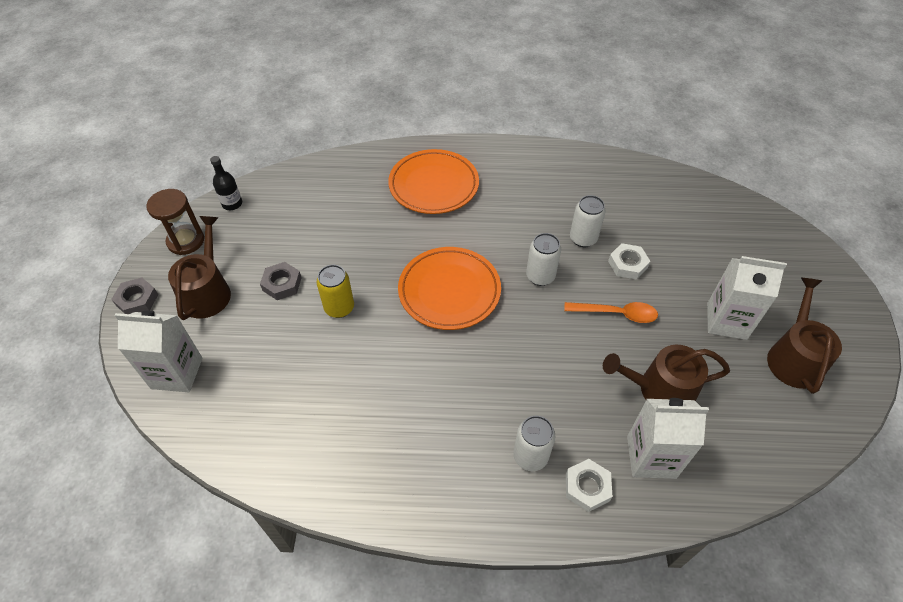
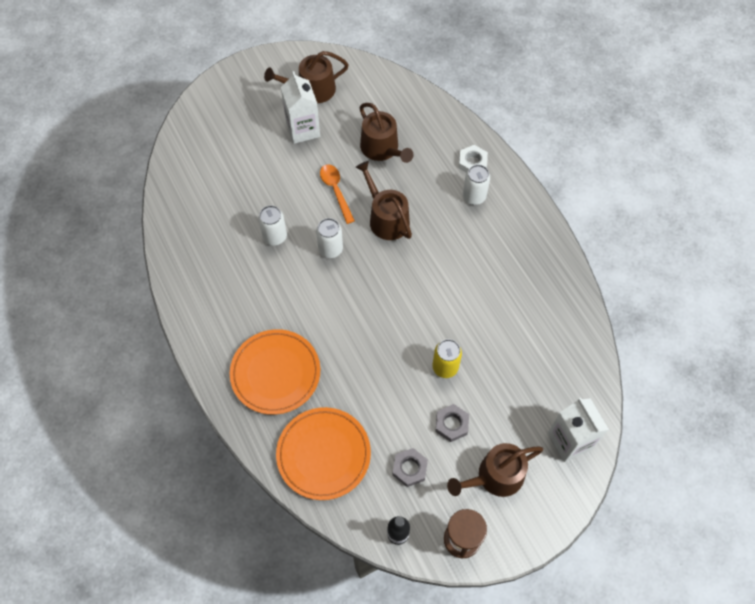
camera: 120 degrees left, 10 degrees up
grey nut [111,278,158,314] -> grey nut moved to [392,448,428,487]
orange plate [398,247,501,330] -> orange plate moved to [276,407,371,500]
white nut [608,243,650,280] -> none
white carton [627,398,709,479] -> none
none -> brown watering can [355,161,412,240]

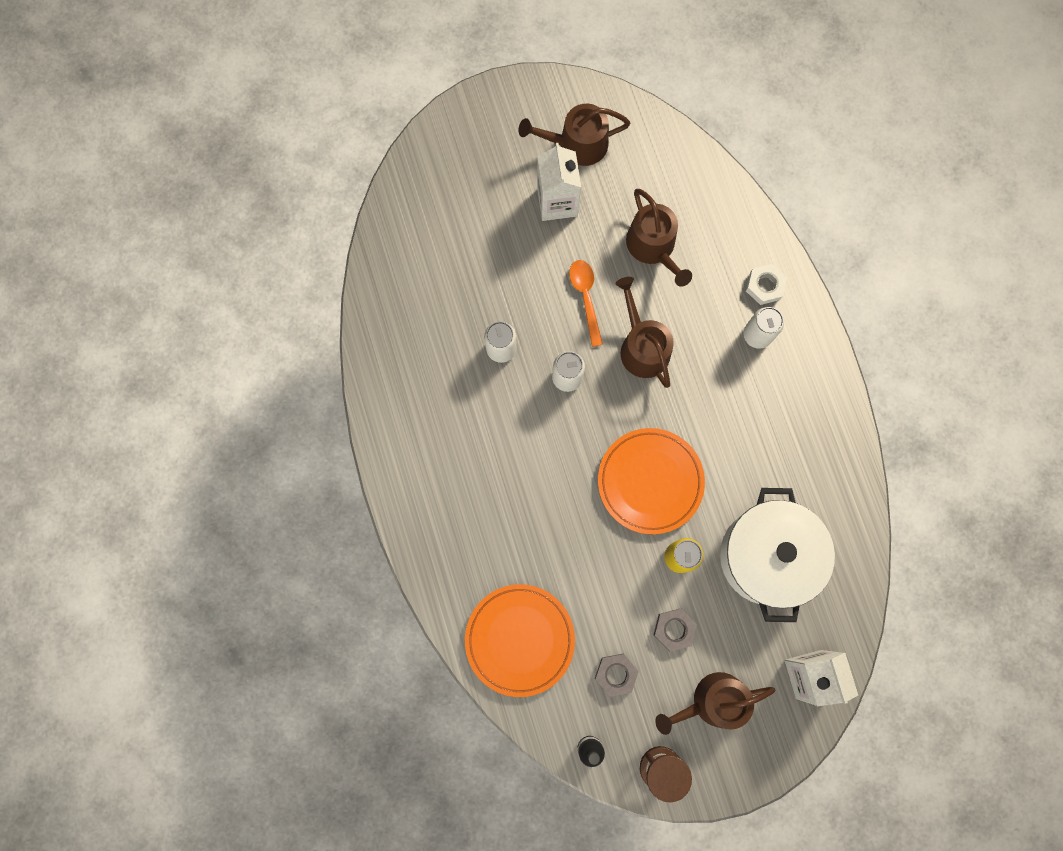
camera: 10 degrees right, 15 degrees up
orange plate [230,329,320,415] -> orange plate moved to [598,428,705,534]
none -> white pot [720,488,835,622]

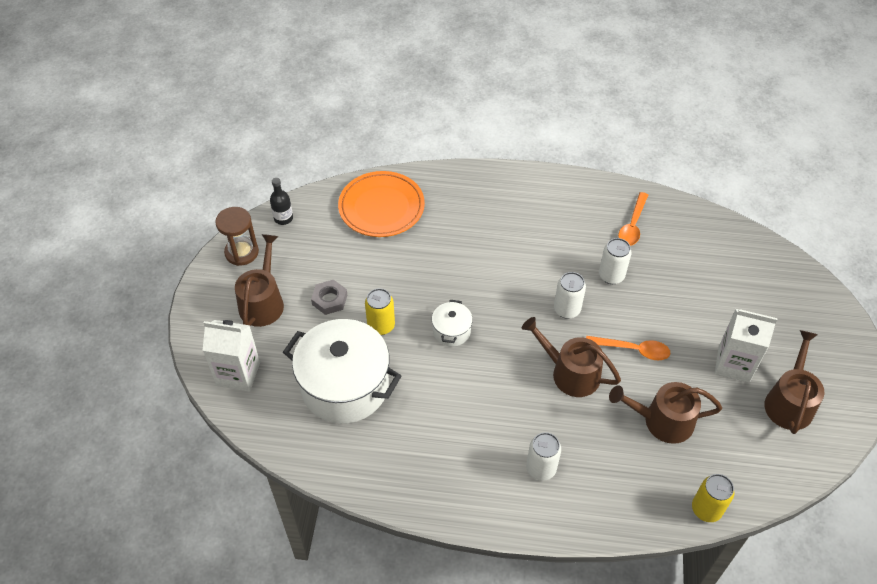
camera: 115 degrees right, 25 degrees down
grey nut [595,654,639,697] -> none
orange plate [598,428,705,534] -> white pot [432,300,473,347]
brown watering can [615,277,674,388] -> brown watering can turned 150 degrees counterclockwise [522,317,621,397]
white nut [746,264,787,305] -> none
none -> orange spoon [618,192,648,246]
none -> yellow can [692,474,734,522]

